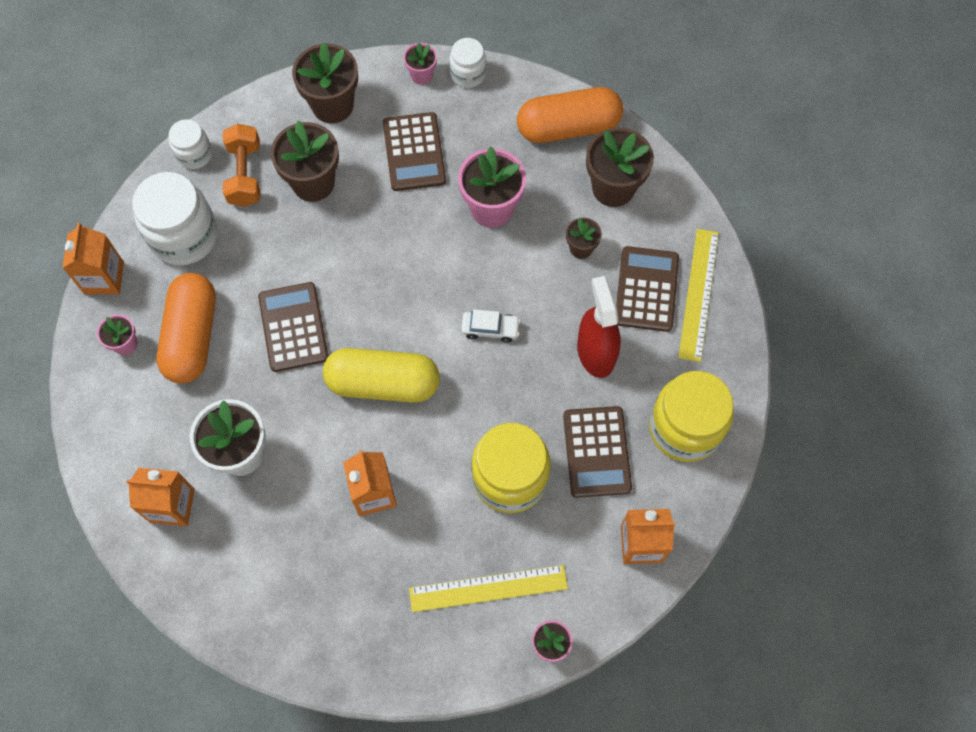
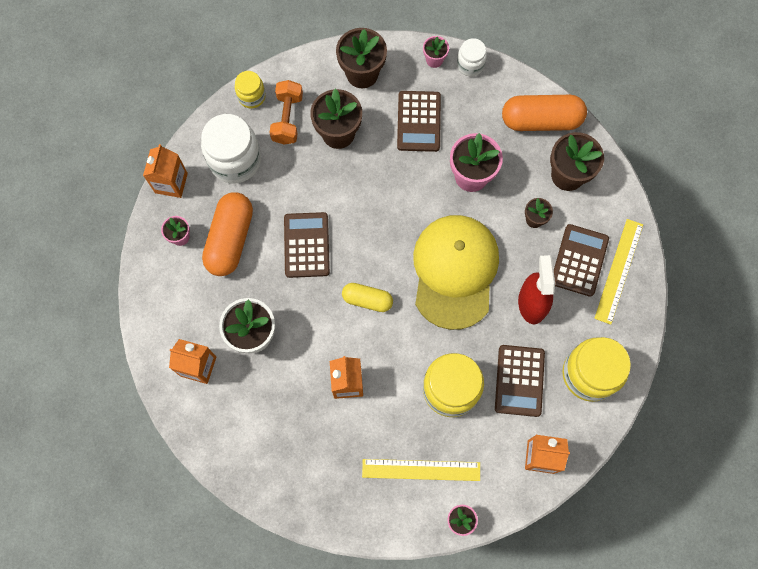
camera: 10 degrees right, 5 degrees up
white jar [169,119,212,169] -> yellow jar [235,71,266,108]
yellow capsule [323,348,440,403] -> yellow capsule [342,283,393,312], size x0.59
white car [461,309,521,343] -> yellow cap [413,215,499,330]

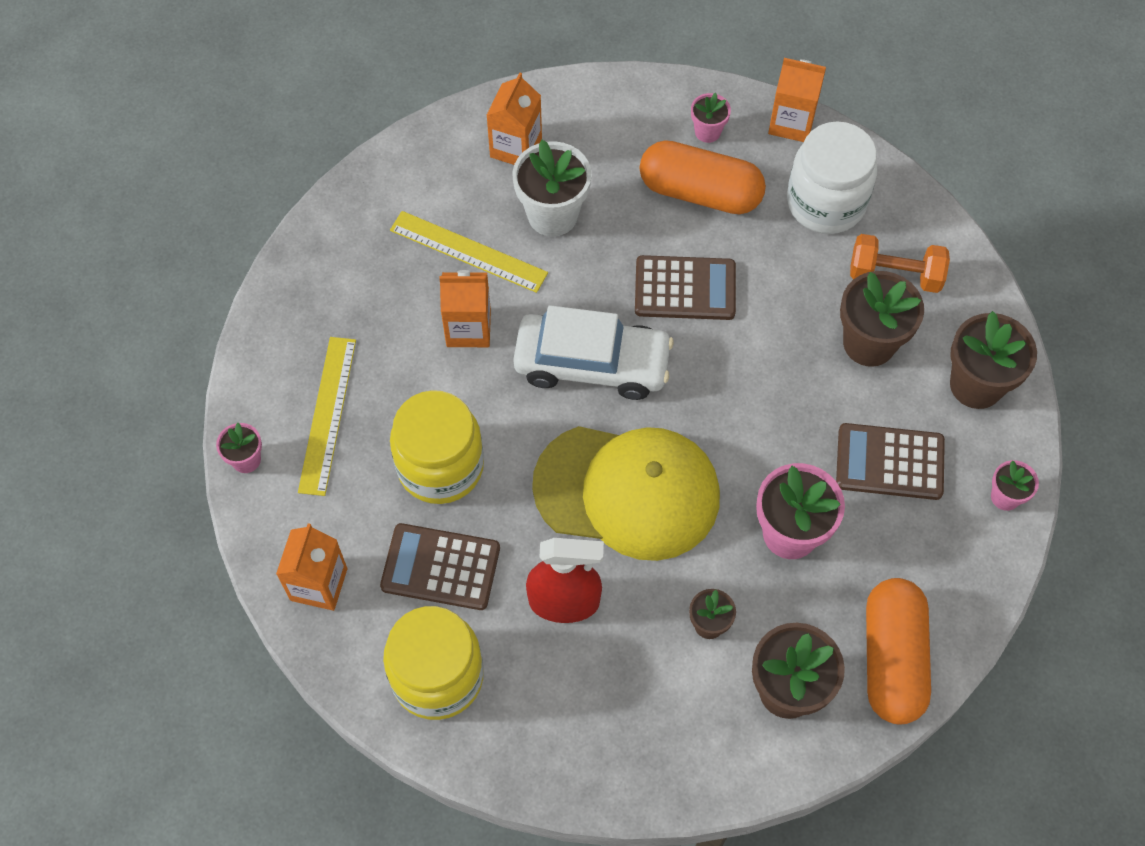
camera: 95 degrees right, 10 degrees down
yellow jar [235,71,266,108] -> none
yellow capsule [342,283,393,312] -> white car [513,305,674,400]
white jar [457,38,487,77] -> none
brown calculator [554,224,609,297] -> none
yellow ruler [594,219,643,325] -> yellow ruler moved to [390,211,548,293]

